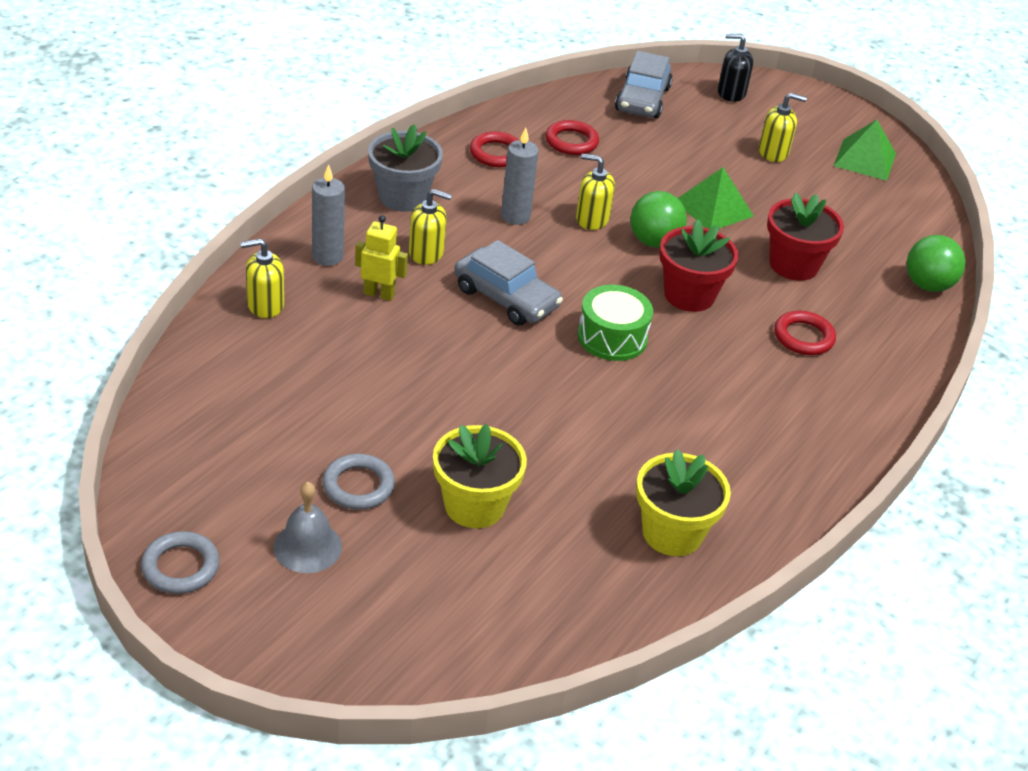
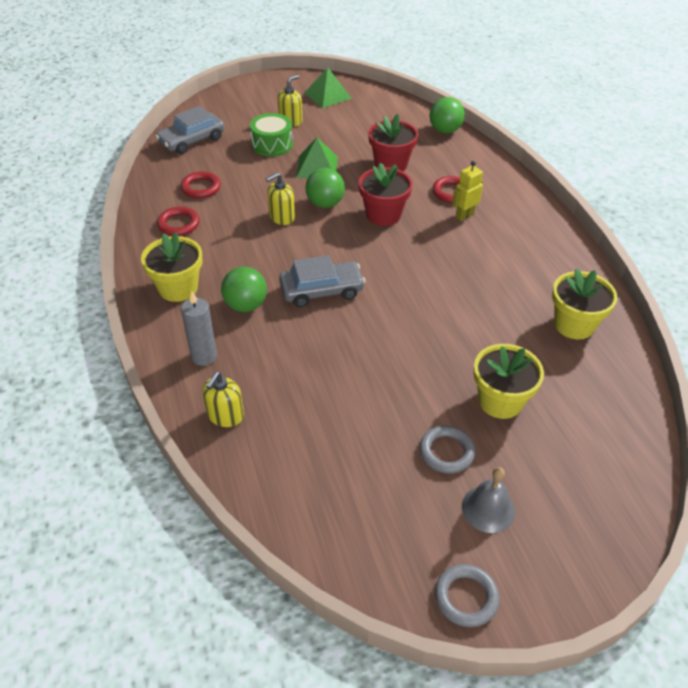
camera: 50 degrees left, 5 degrees up
yellow robot [355,215,408,301] -> yellow robot moved to [452,161,483,221]
grey flower pot [368,124,443,212] -> yellow flower pot [141,232,202,302]
yellow soap dispenser [409,189,452,265] -> green ball [221,267,267,312]
grey candle [501,128,539,225] -> none
green drum [578,285,653,361] -> green drum moved to [250,113,293,157]
grey car [615,51,673,119] -> grey car turned 90 degrees clockwise [155,106,225,154]
black soap dispenser [718,33,753,102] -> none

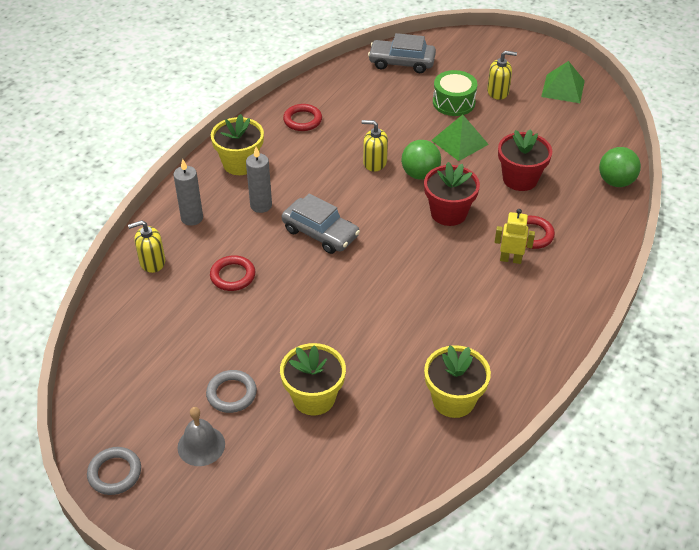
camera: 50 degrees right, 0 degrees up
red ring [181,171,221,198] -> red ring moved to [210,255,255,291]
green ball [221,267,267,312] -> grey candle [246,147,272,213]

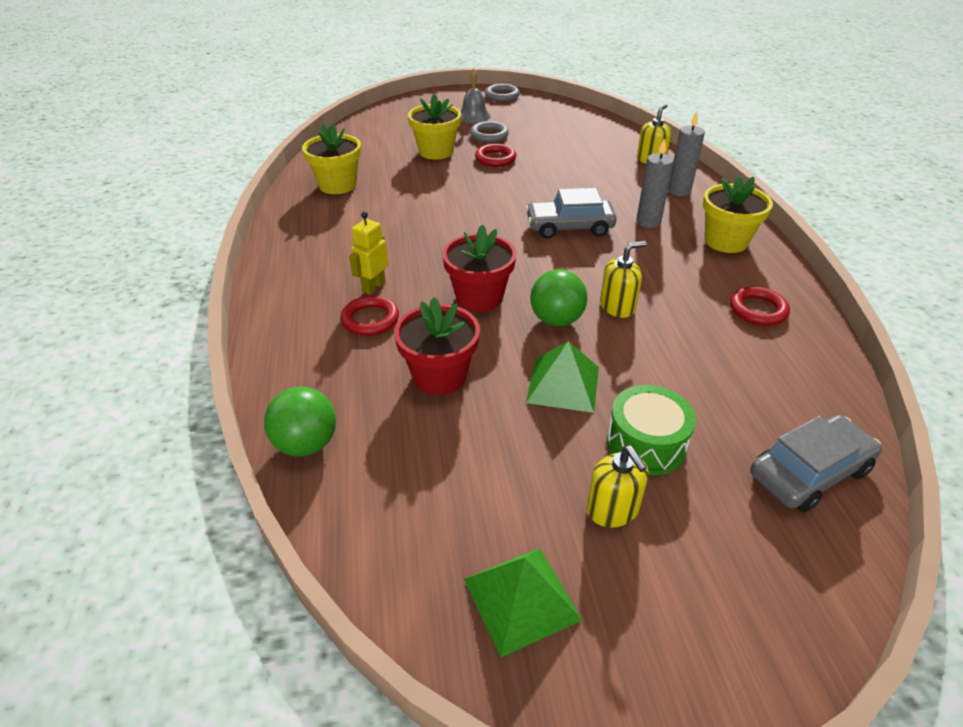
camera: 140 degrees right, 5 degrees down
red ring [210,255,255,291] -> red ring moved to [475,144,516,167]
yellow soap dispenser [487,51,517,100] -> yellow soap dispenser turned 75 degrees counterclockwise [587,446,648,528]
yellow robot [495,209,535,264] -> yellow robot turned 150 degrees clockwise [349,211,388,295]

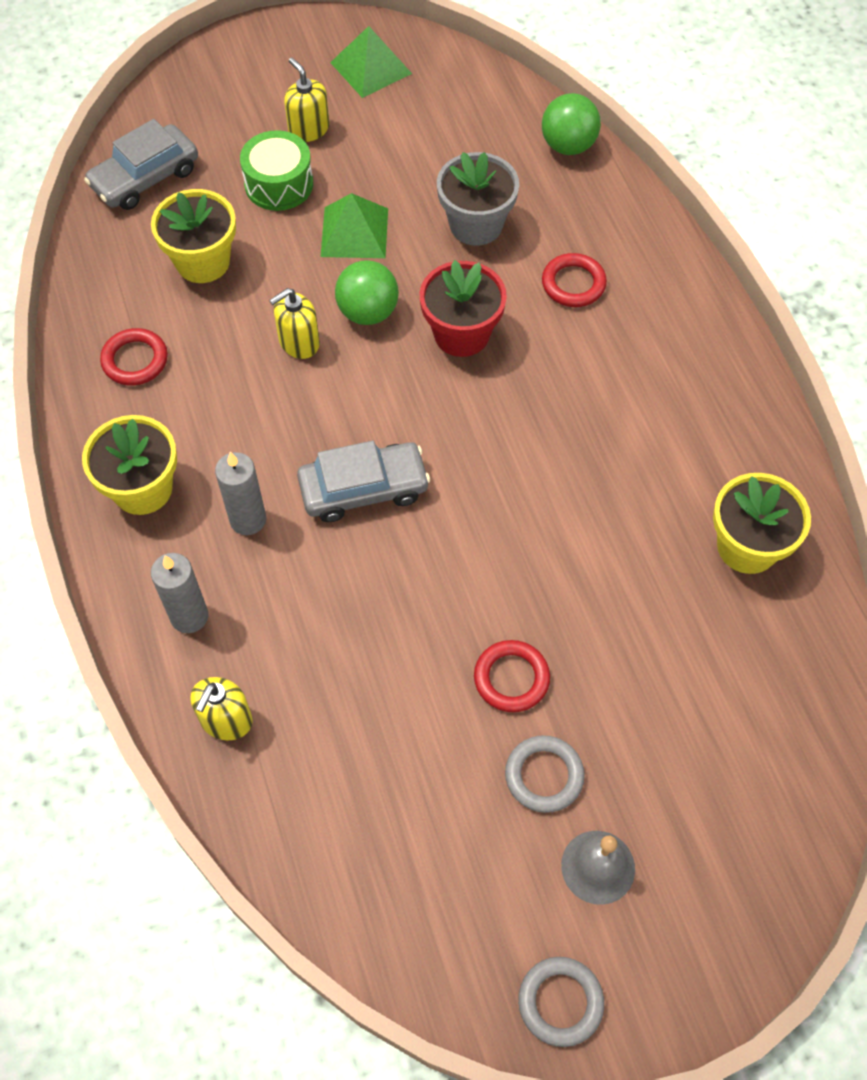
camera: 170 degrees right, 20 degrees up
yellow robot [349,211,388,295] -> none
red flower pot [394,297,480,395] -> grey flower pot [437,152,519,246]
yellow flower pot [408,94,461,160] -> yellow flower pot moved to [151,189,236,283]

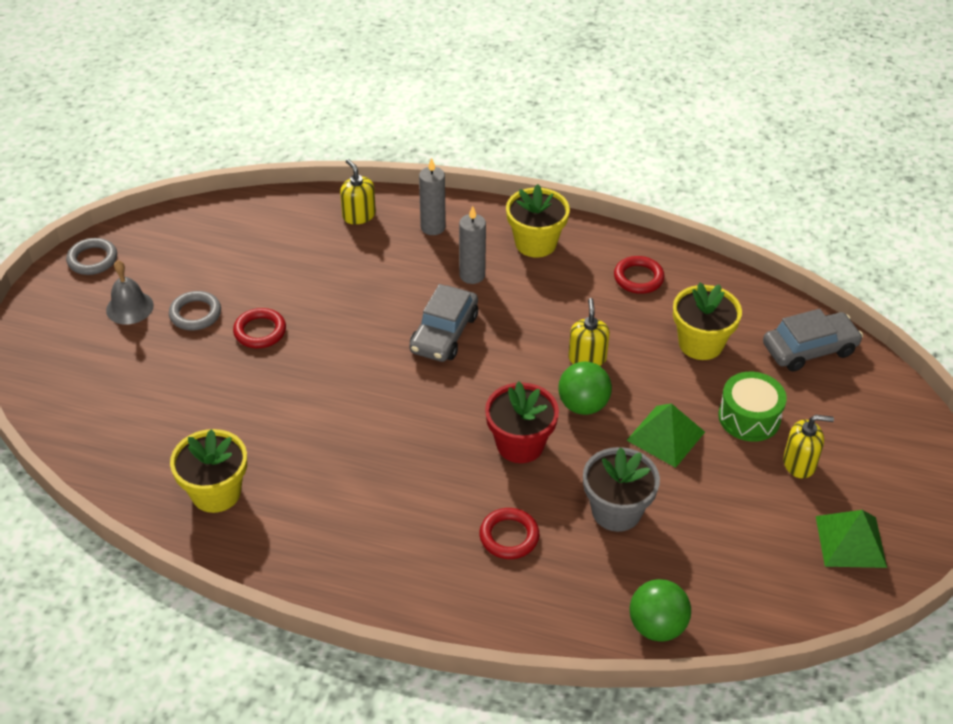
camera: 125 degrees right, 15 degrees down
grey car [84,119,198,210] -> grey car turned 75 degrees clockwise [763,309,863,372]

